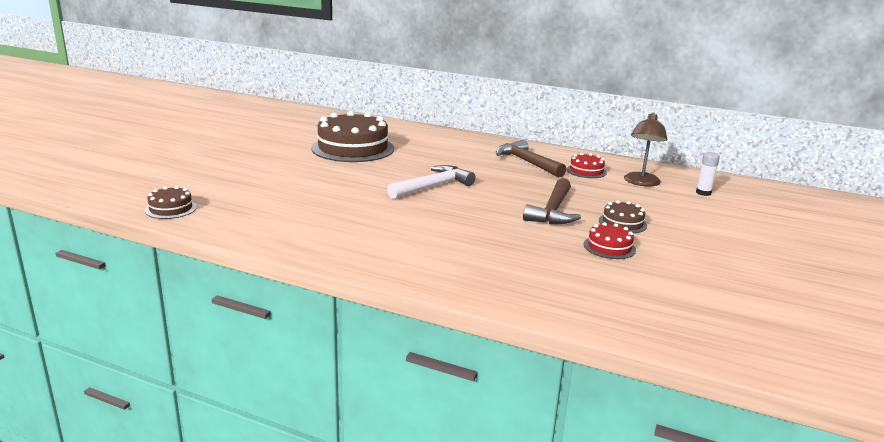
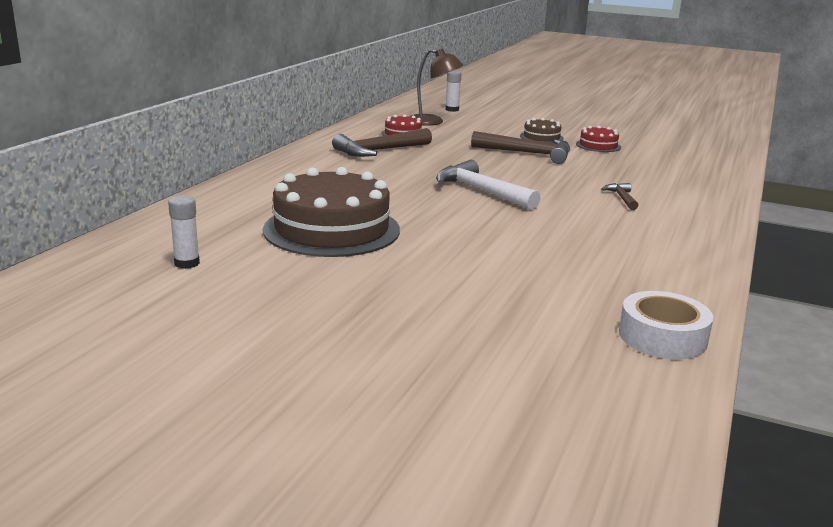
camera: 90 degrees left, 0 degrees up
brown cake [145,186,197,219] -> white tape [619,291,713,359]
none -> white glue stick [168,195,200,269]
none -> brown hammer [601,183,639,210]

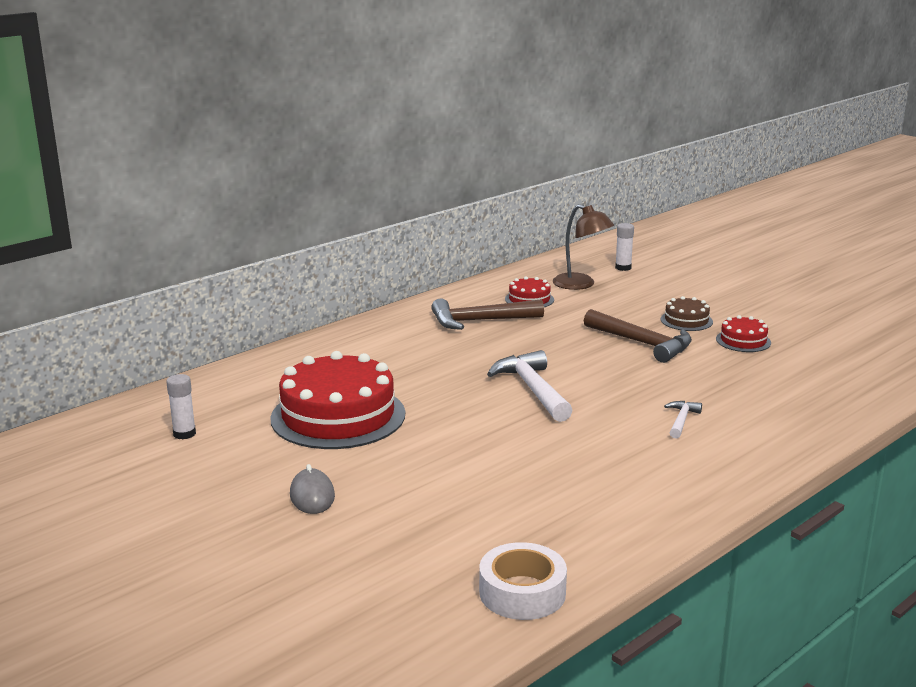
camera: 25 degrees right, 0 degrees up
brown cake [263,167,400,257] -> red cake [270,351,405,449]
brown hammer [601,183,639,210] -> white hammer [664,401,702,439]
none -> grey mouse [290,464,335,514]

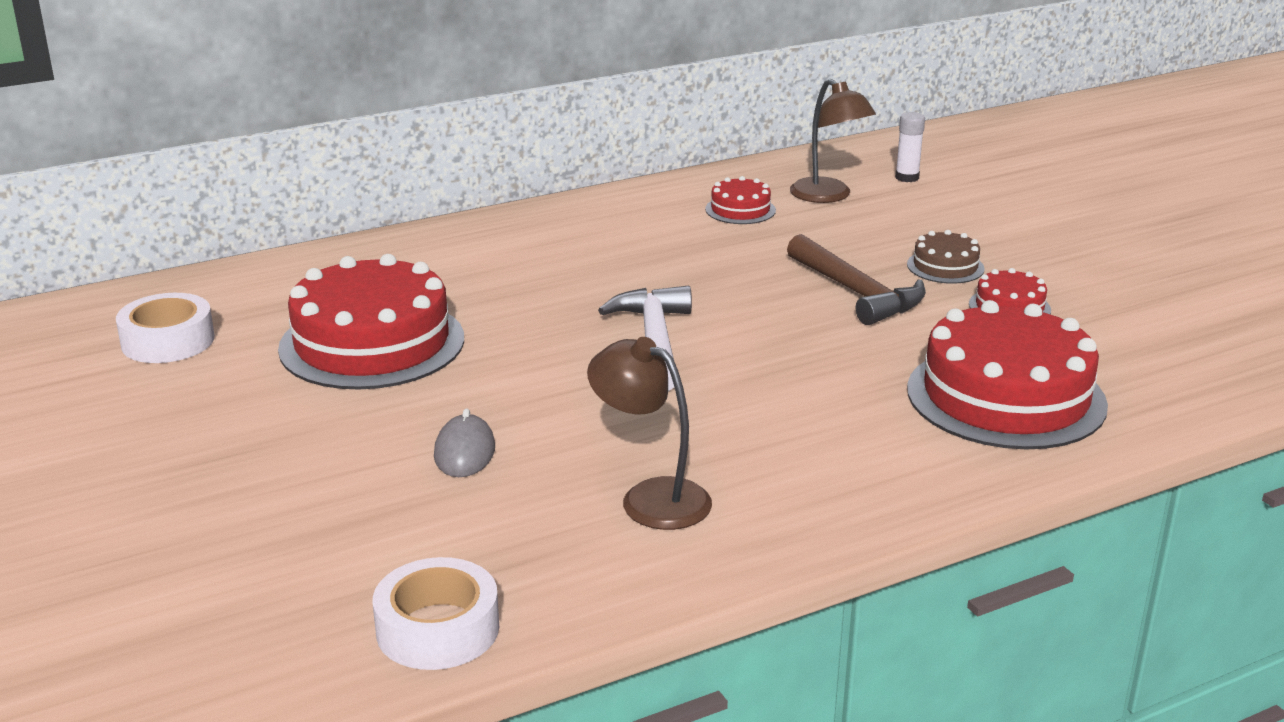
camera: 15 degrees right, 5 degrees up
white glue stick [166,374,196,439] -> white tape [116,293,215,363]
grey mouse [290,464,335,514] -> grey mouse moved to [434,408,495,477]
brown hammer [431,298,544,330] -> none
white hammer [664,401,702,439] -> none
none -> brown lamp [587,337,712,530]
none -> red cake [907,300,1108,449]

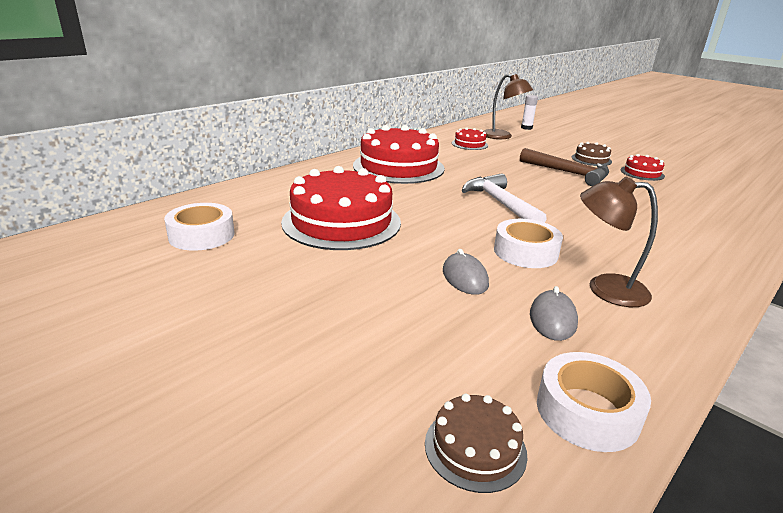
camera: 20 degrees left, 0 degrees up
red cake [907,300,1108,449] -> red cake moved to [353,125,445,184]
none -> brown cake [425,394,528,493]
none -> white tape [494,219,563,268]
none -> grey mouse [530,286,578,341]

